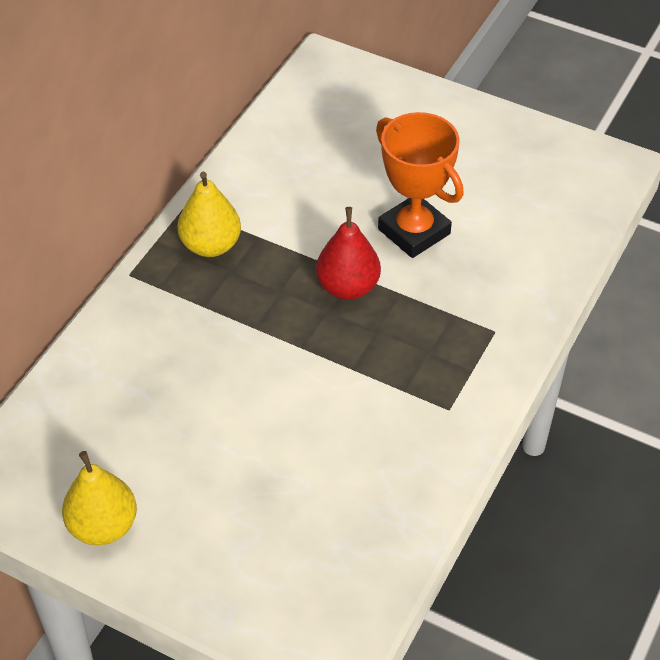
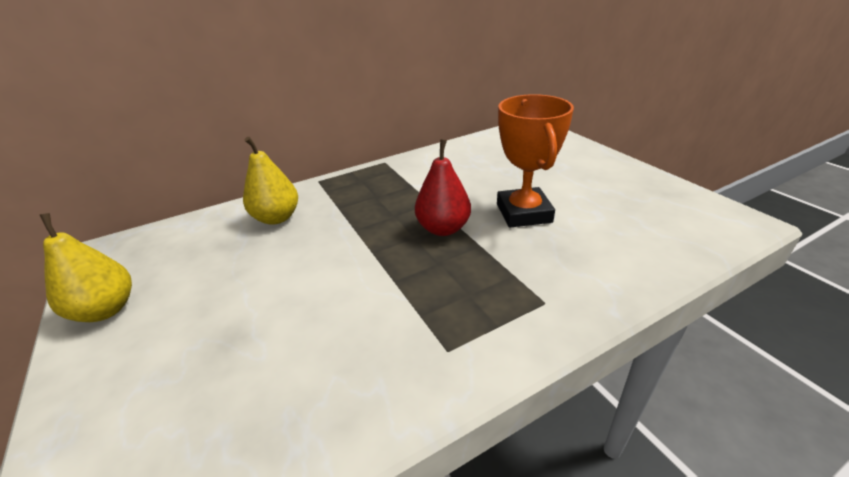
camera: 35 degrees right, 15 degrees down
yellow pear [178,171,241,257] -> yellow pear moved to [243,137,298,225]

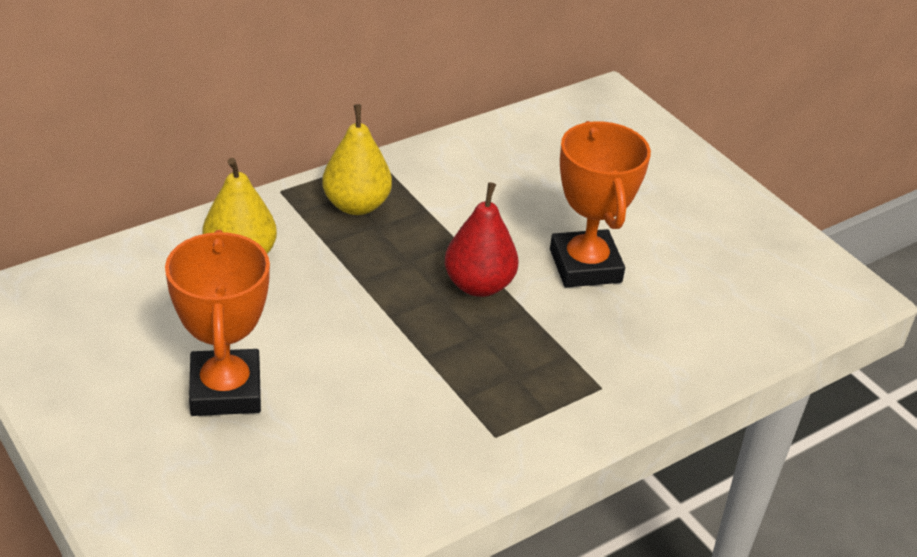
camera: 10 degrees left, 5 degrees up
yellow pear [40,213,132,322] -> yellow pear moved to [322,104,392,215]
none -> orange trophy [165,230,270,416]

